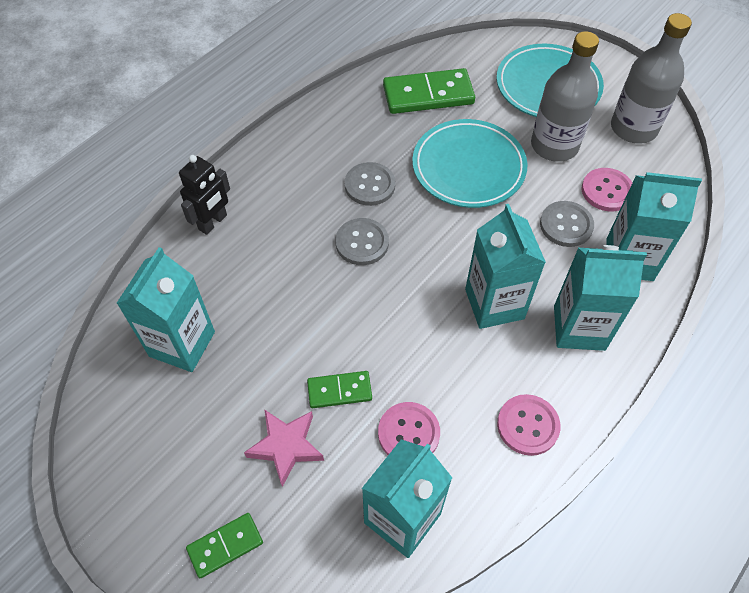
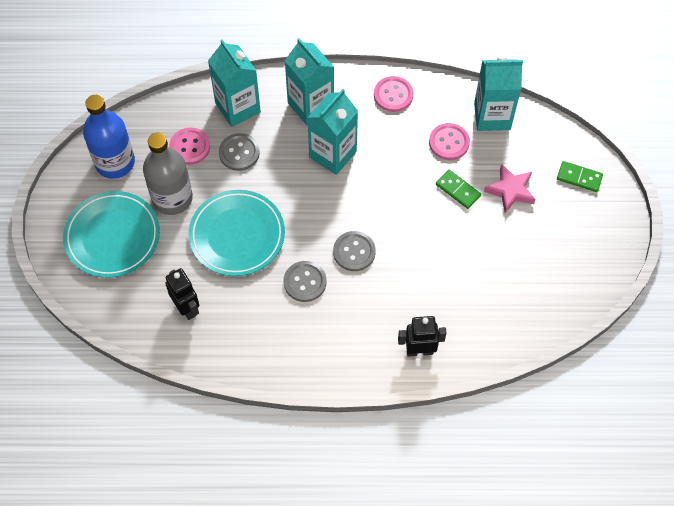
camera: 130 degrees left, 5 degrees up
turquoise carton [117,247,215,372] -> none
green domino [383,68,475,114] -> black robot [165,268,199,320]
grey bottle [611,13,692,144] -> blue bottle [83,95,135,179]

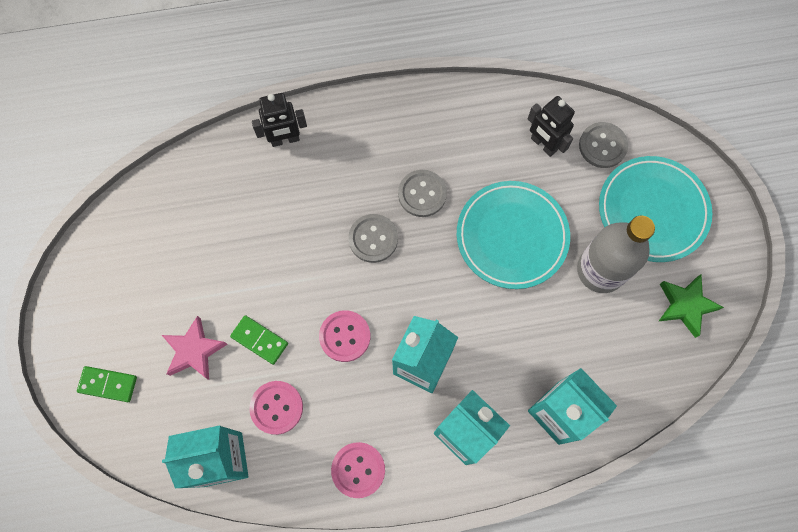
camera: 170 degrees right, 10 degrees up
blue bottle [83,95,135,179] -> green star [659,275,724,338]
pink button [169,128,210,165] -> pink button moved to [319,310,370,362]
grey button [219,133,260,171] -> grey button moved to [579,122,628,168]

